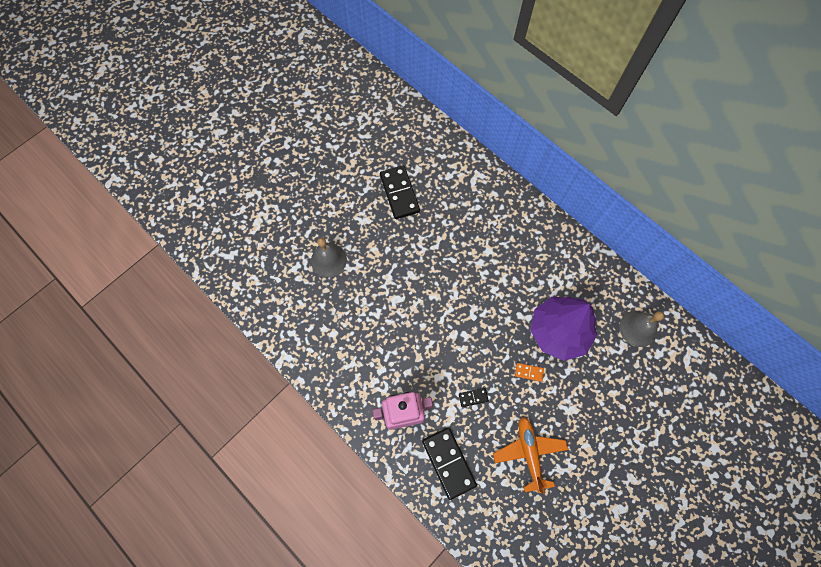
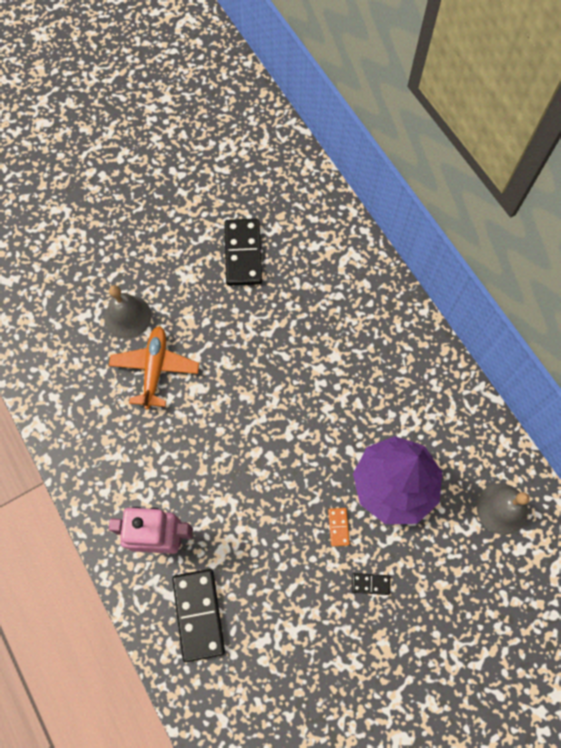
camera: 15 degrees right, 0 degrees up
black domino [459,388,489,407] -> black domino moved to [352,573,390,595]
orange plane [493,417,568,494] -> orange plane moved to [109,326,199,409]
orange domino [515,363,544,382] -> orange domino turned 60 degrees clockwise [328,508,350,546]

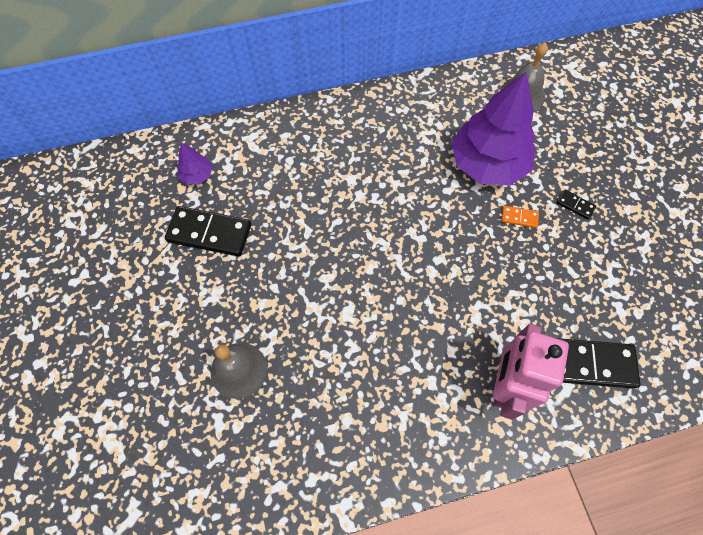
camera: 75 degrees left, 5 degrees down
orange plane [109,326,199,409] -> none
black domino [352,573,390,595] -> black domino turned 75 degrees counterclockwise [556,189,596,219]
none -> purple tree [177,143,213,184]

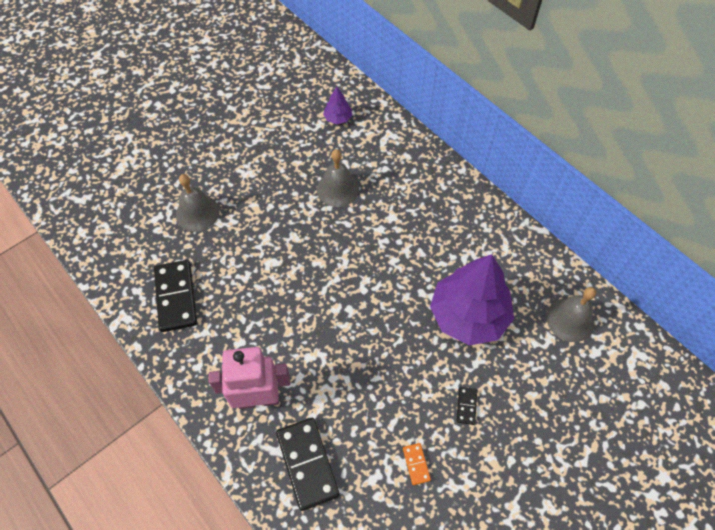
camera: 65 degrees right, 5 degrees down
black domino [165,206,251,257] -> black domino moved to [154,260,197,332]
orange domino [502,206,539,228] -> orange domino moved to [403,443,431,485]
none -> grey bell [317,149,359,207]

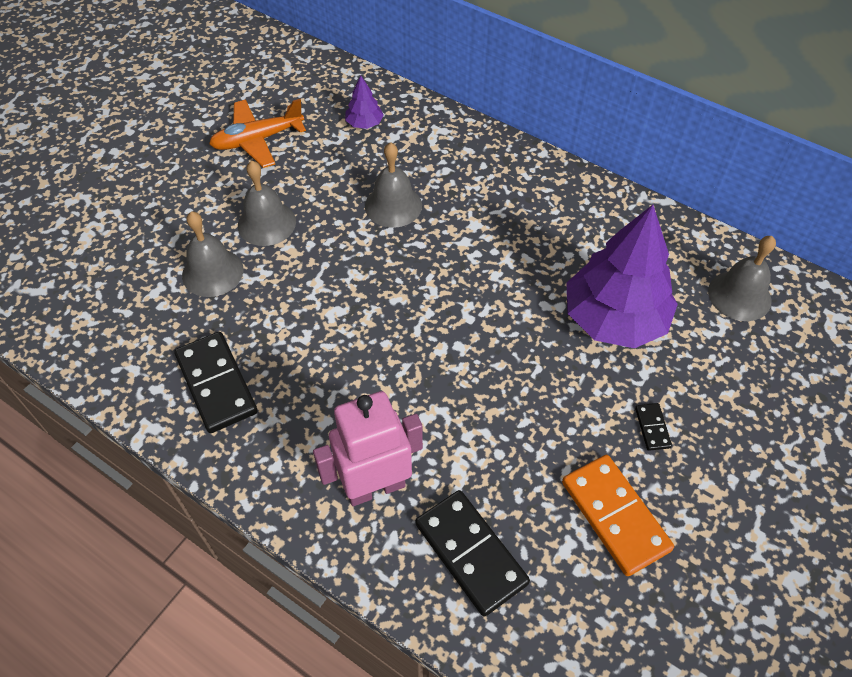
camera: 15 degrees left, 5 degrees down
orange domino [403,443,431,485] -> orange domino [562,455,674,576], size x2.17
none -> orange plane [209,99,306,168]
none -> grey bell [238,161,296,246]

